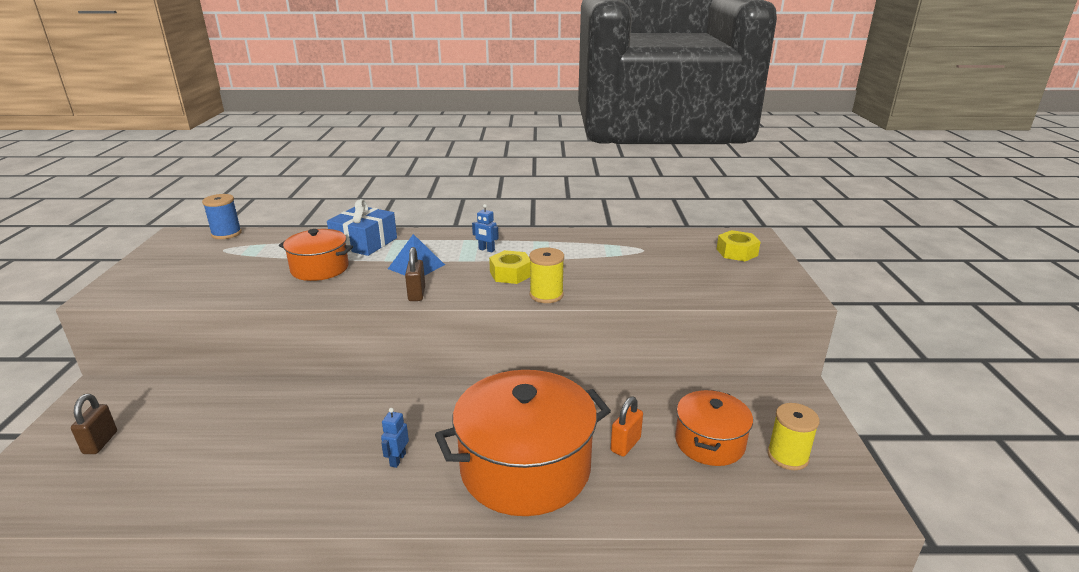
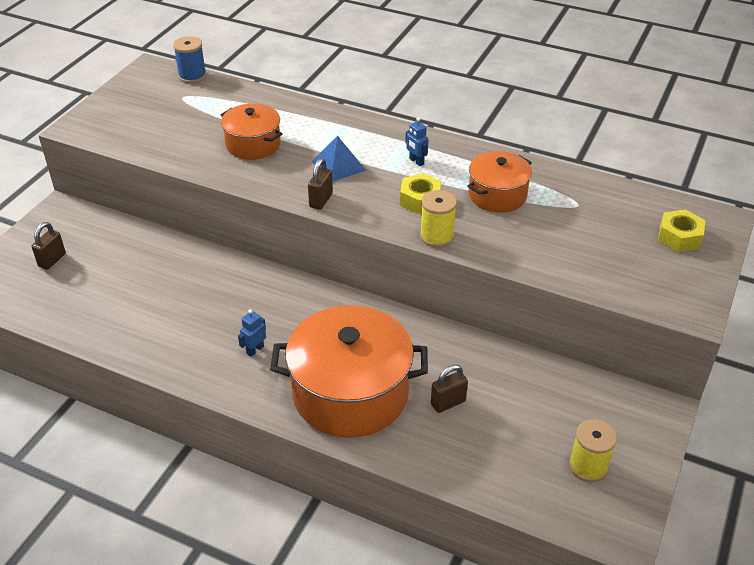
camera: 25 degrees right, 15 degrees up
blue gift [327,199,397,256] -> none
orange padlock [611,396,643,457] -> brown padlock [431,365,468,413]
orange pot [675,390,753,466] -> orange pot moved to [467,151,532,213]

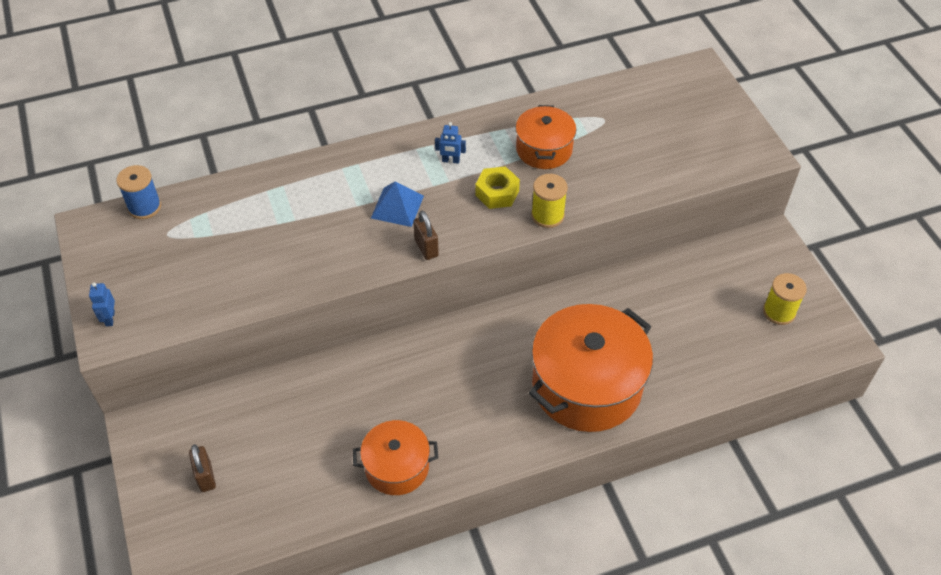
camera: 45 degrees left, 10 degrees up
orange pot [221,103,282,160] -> orange pot moved to [353,420,438,495]
blue robot [238,309,266,357] -> blue robot moved to [89,282,115,327]
brown padlock [431,365,468,413] -> none
yellow nut [658,210,705,252] -> none

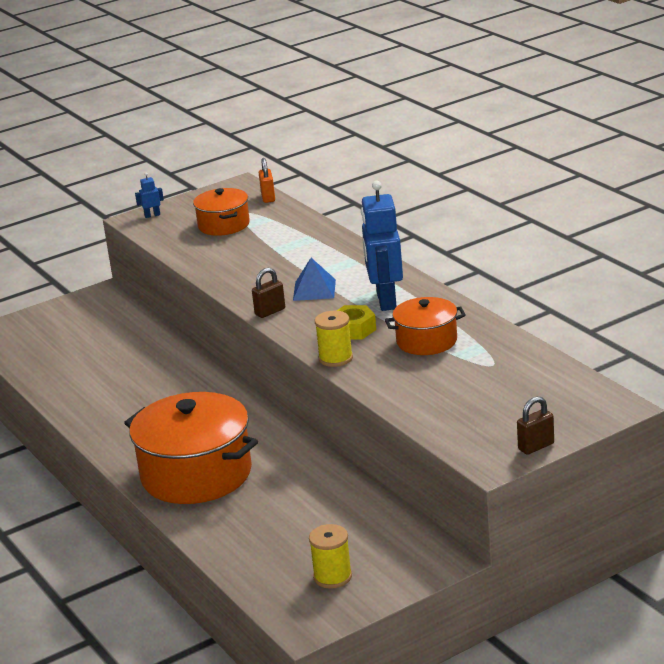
camera: 80 degrees right, 25 degrees down
blue spool [116,165,161,219] -> orange padlock [259,158,275,203]
brown padlock [189,444,216,492] -> brown padlock moved to [517,396,554,455]
orange pot [353,420,438,495] -> orange pot moved to [193,188,250,236]
blue robot [435,122,466,164] -> blue robot [361,181,403,311], size x2.44

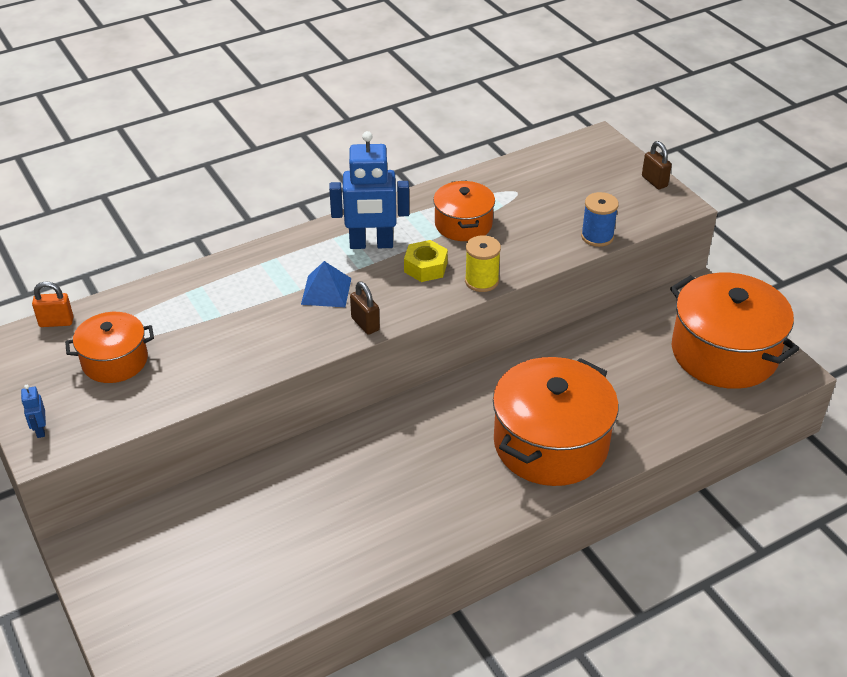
camera: 90 degrees left, 15 degrees up
yellow spool [309,524,352,589] -> orange pot [670,273,799,389]
none -> blue spool [581,192,619,247]

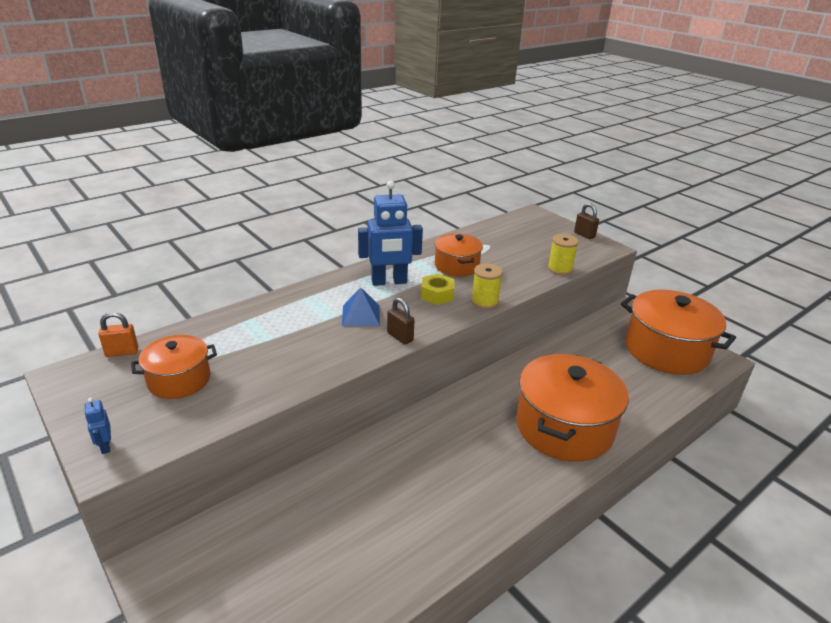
camera: 10 degrees left, 10 degrees down
blue spool [581,192,619,247] -> yellow spool [548,234,579,275]

